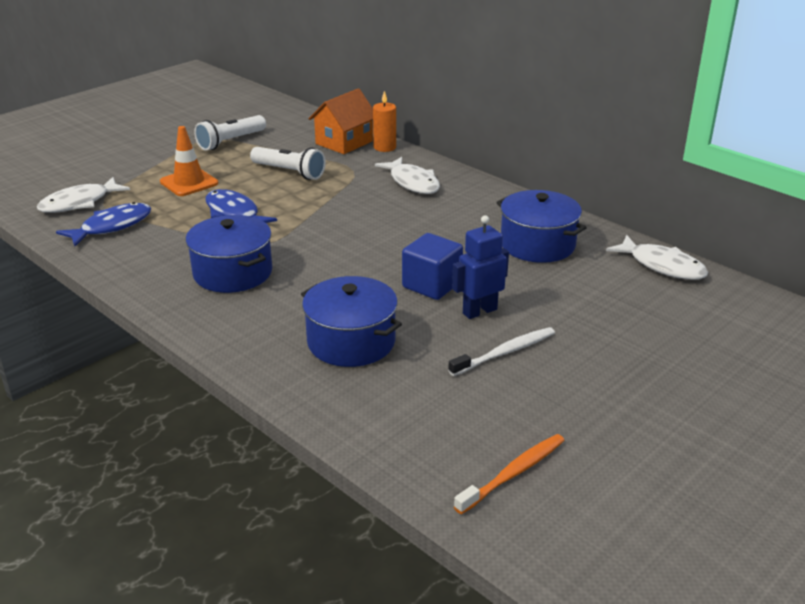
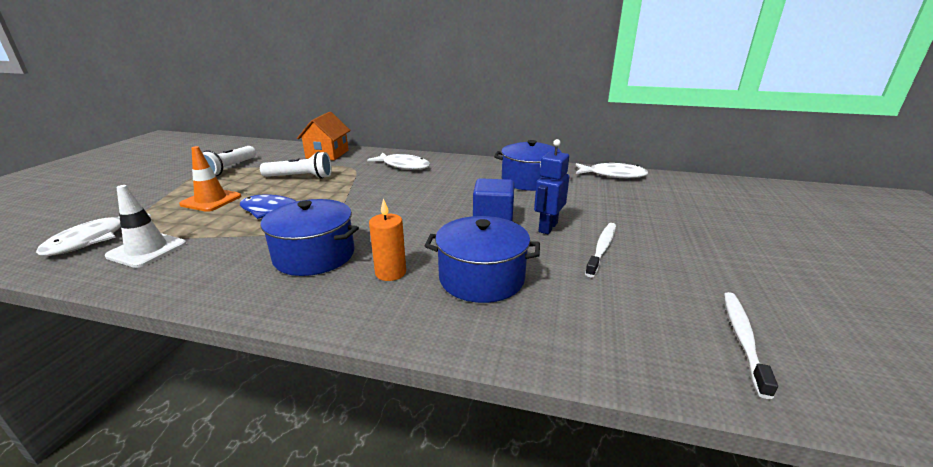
camera: 30 degrees left, 5 degrees down
blue fish [56,202,151,247] -> white traffic cone [105,185,186,268]
orange candle [373,91,396,152] -> orange candle moved to [369,198,406,281]
orange toothbrush [454,434,565,514] -> white toothbrush [724,292,778,399]

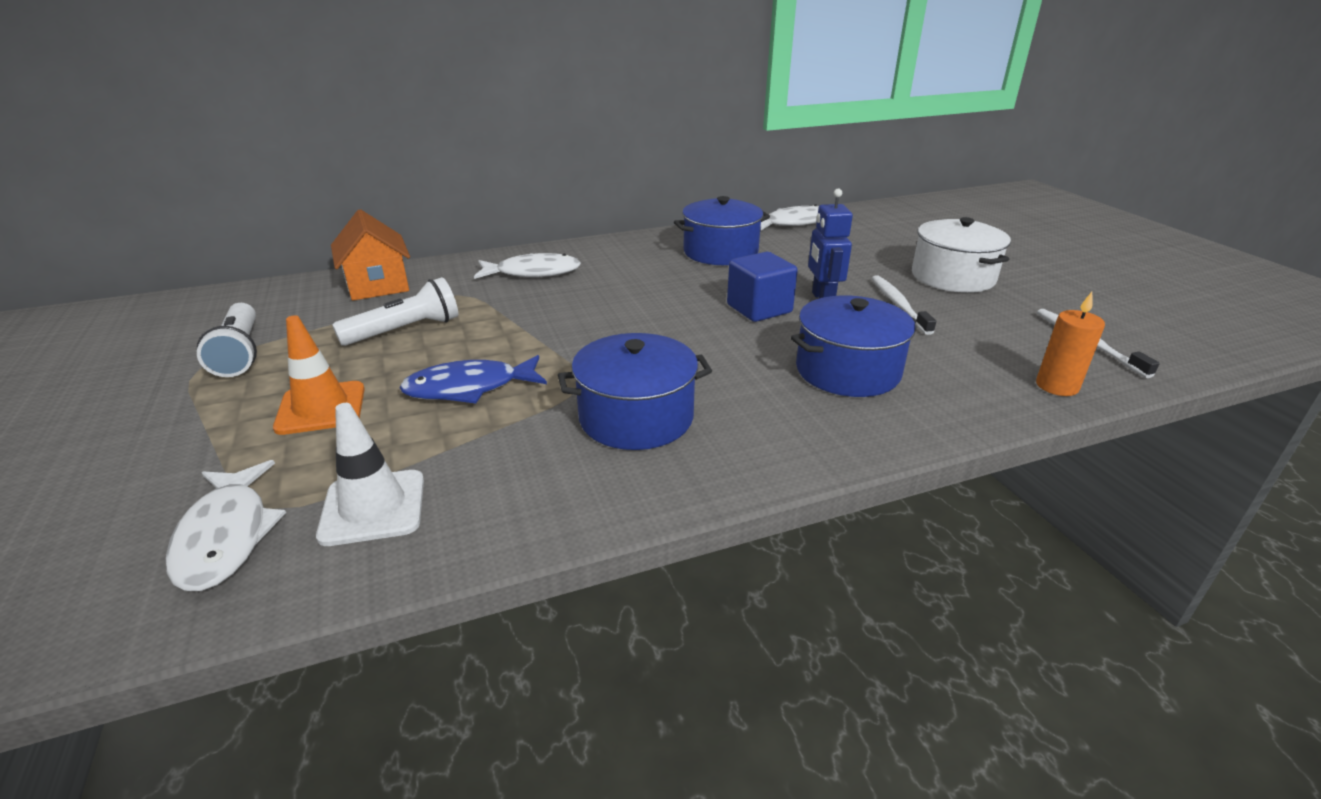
camera: 35 degrees left, 5 degrees up
orange candle [369,198,406,281] -> orange candle moved to [1036,292,1105,396]
none -> white pot [912,217,1011,293]

